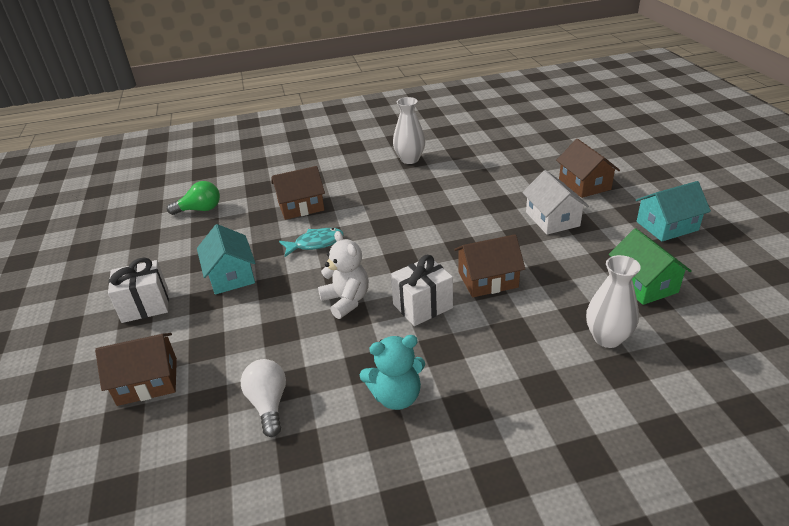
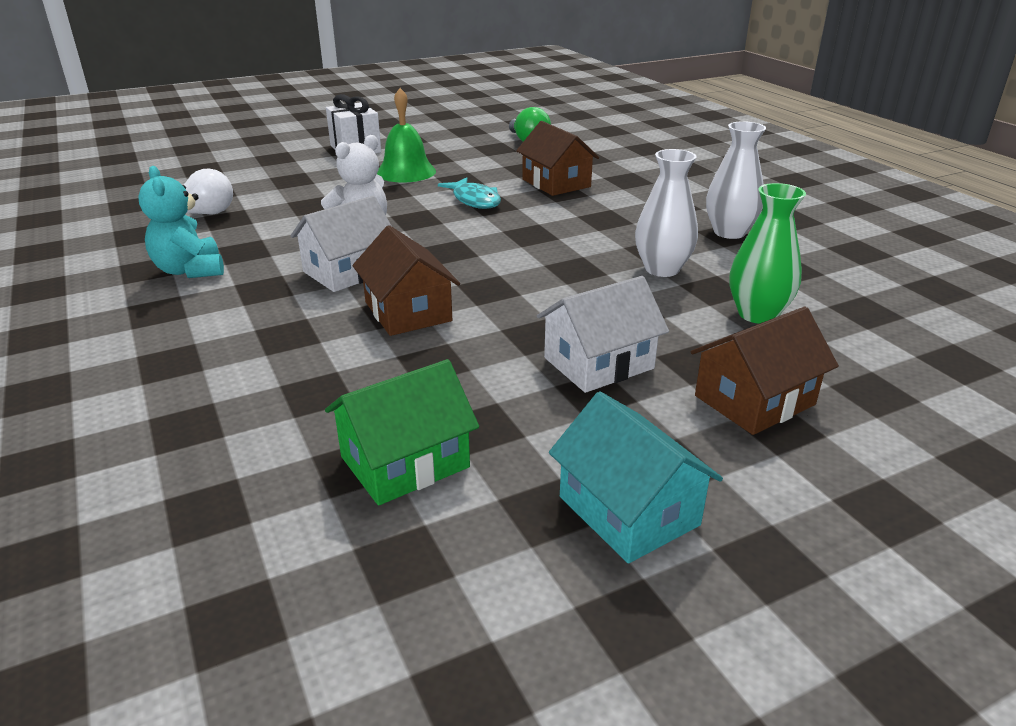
camera: 75 degrees right, 5 degrees down
brown house [95,333,177,406] -> none
turquoise house [197,224,256,294] -> green bell [377,88,436,183]
white gift [391,255,453,326] -> white house [290,196,391,292]
white vase [586,255,641,348] -> white vase moved to [635,149,698,277]
none -> green vase [730,183,806,324]

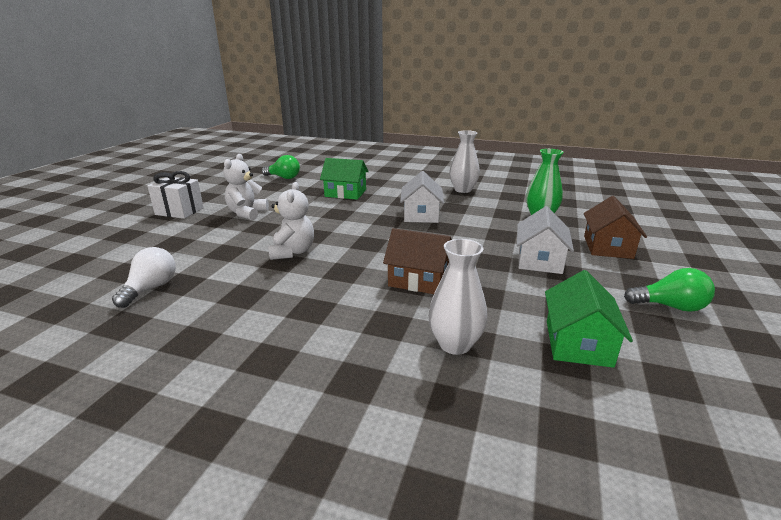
camera: 45 degrees left, 5 degrees down
turquoise teddy bear [138,166,224,278] -> none
white house [290,196,391,292] -> white house moved to [400,171,444,223]
green bell [377,88,436,183] -> white teddy bear [223,154,269,220]
turquoise fish [438,177,501,209] -> none
brown house [516,121,599,196] -> green house [320,158,369,200]
turquoise house [549,391,723,563] -> green light bulb [624,268,715,312]
white vase [635,149,698,277] -> white vase moved to [428,239,487,355]

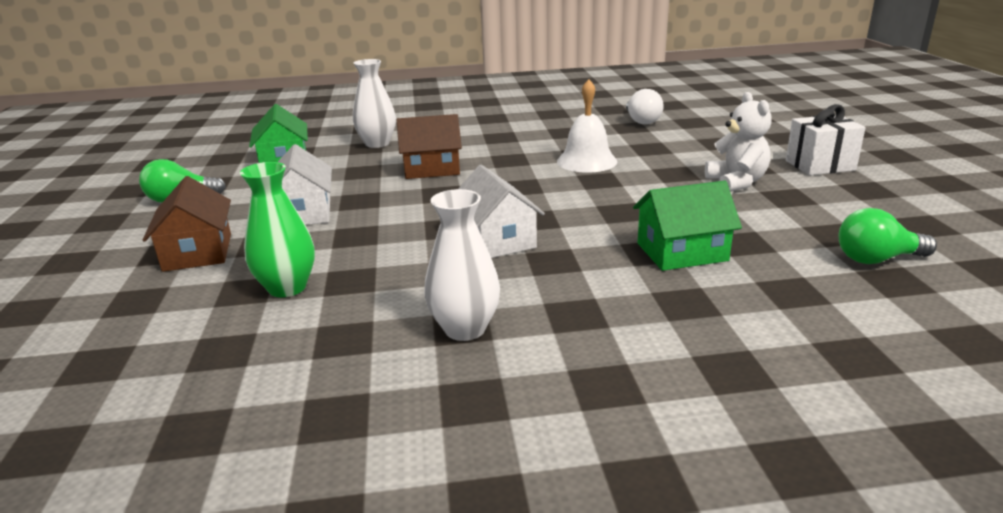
camera: 155 degrees right, 0 degrees up
white teddy bear [268,182,314,260] -> white bell [557,79,617,173]

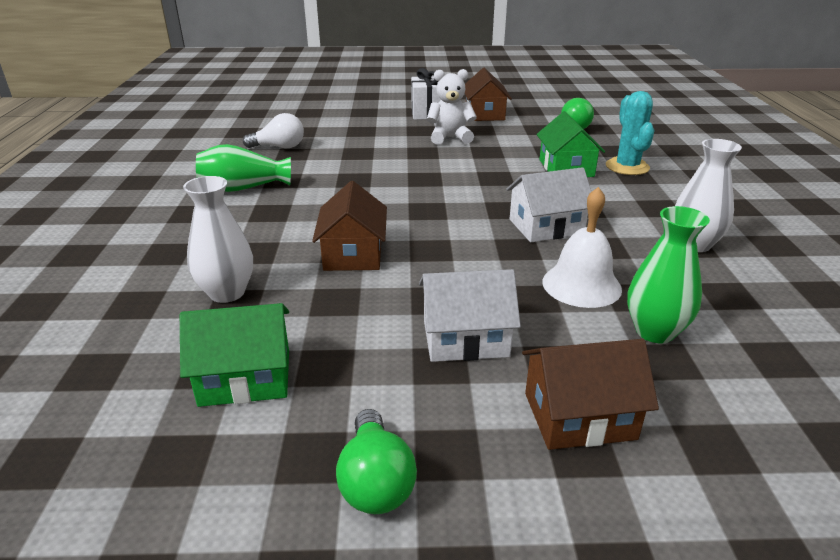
camera: 85 degrees left, 5 degrees up
white bell [557,79,617,173] -> white bell moved to [542,187,622,308]
none -> green vase [196,144,291,192]
none -> brown house [465,68,512,121]
none -> turquoise cactus [606,91,655,175]

